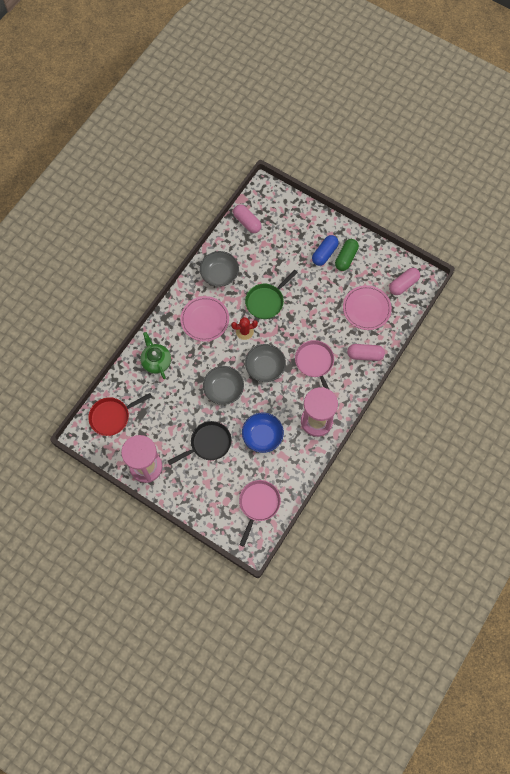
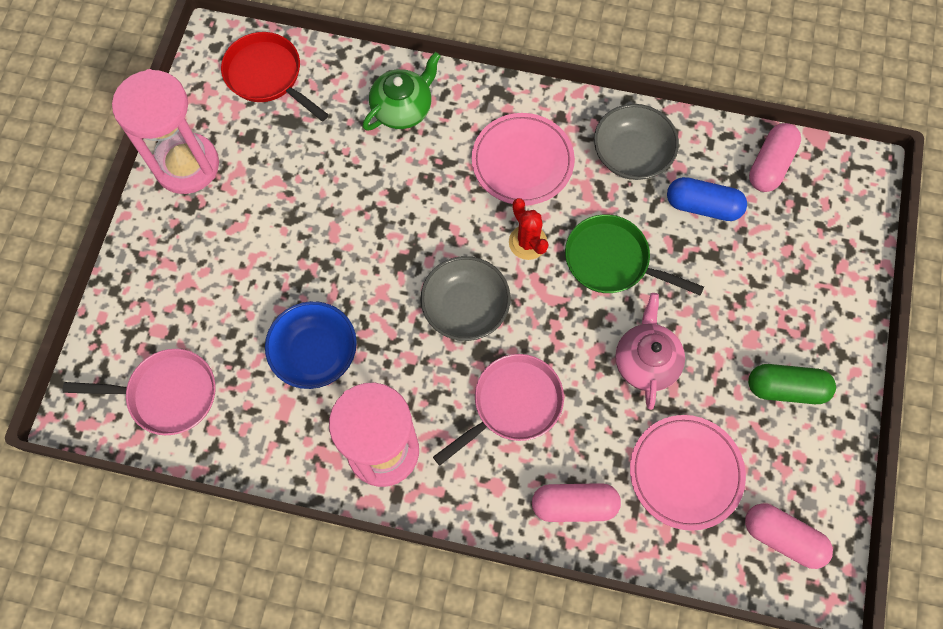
camera: 70 degrees right, 0 degrees up
black pan [168,421,232,465] -> none
grey bowl [203,366,244,405] -> none
blue capsule [312,235,339,266] -> blue capsule moved to [667,177,747,221]
pink capsule [347,344,385,361] -> pink capsule turned 75 degrees counterclockwise [532,483,621,522]
none -> pink teapot [615,293,685,410]

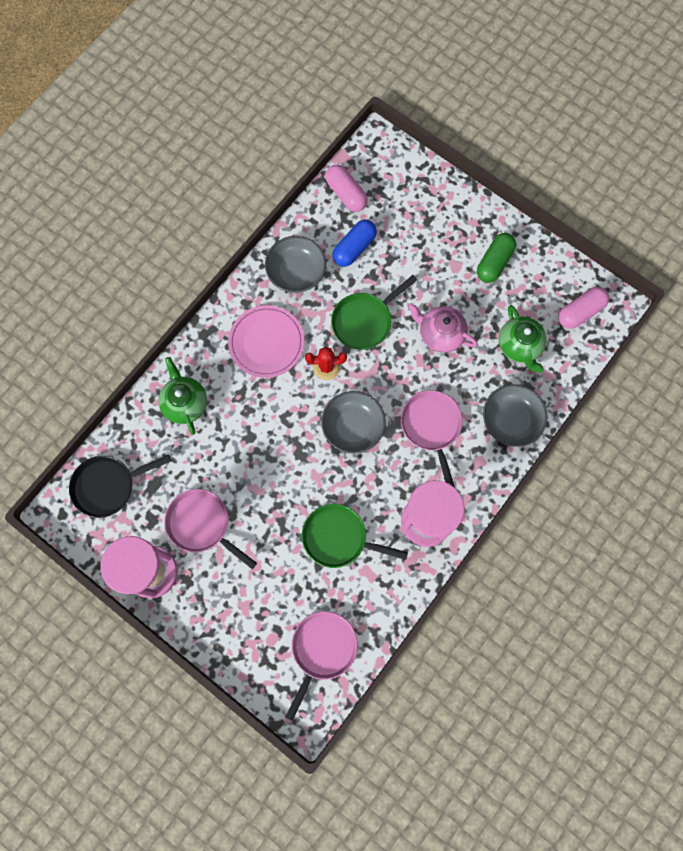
camera: 65 degrees left, 5 degrees up
red pan [221,32,329,121] -> black pan [69,454,171,518]
blue bowl [265,301,357,389] -> green pan [302,504,408,568]
pink capsule [532,483,621,522] -> grey bowl [483,384,548,447]
pink plate [630,415,746,531] -> green teapot [499,305,547,373]
none -> pink pan [164,489,257,569]

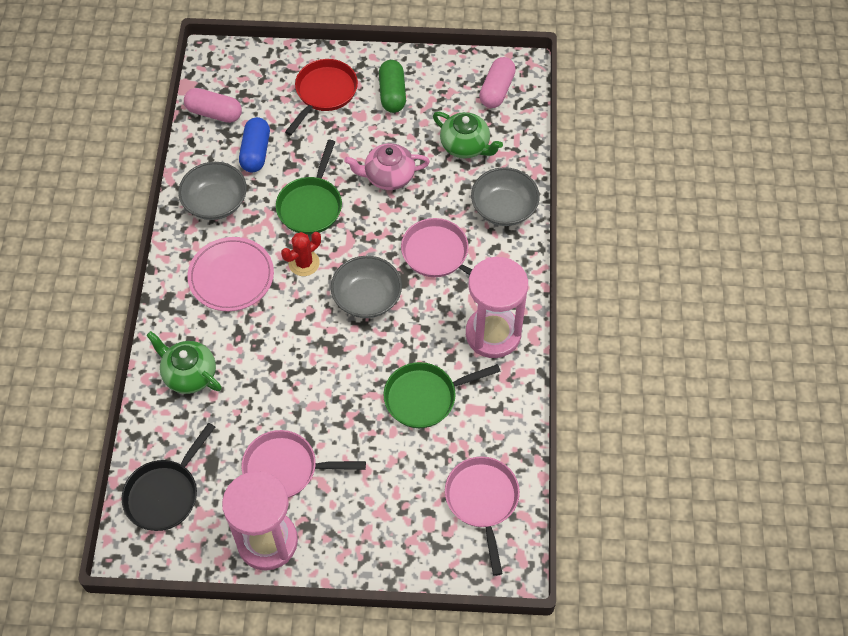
camera: 35 degrees left, 15 degrees down
none -> red pan [285,59,358,135]

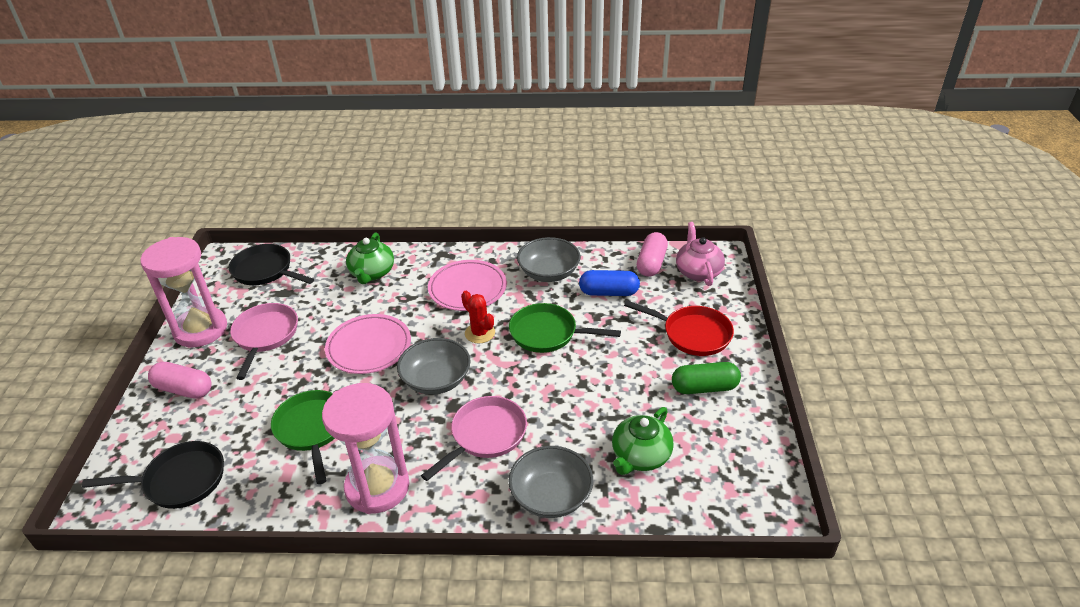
camera: 90 degrees right, 20 degrees down
green teapot [146,331,222,394] -> green teapot turned 150 degrees clockwise [346,233,394,284]
pink teapot [344,143,430,190] -> pink teapot moved to [676,222,725,286]
pink pan [445,456,520,576] -> black pan [82,441,224,509]
pink capsule [479,57,516,108] -> pink capsule moved to [148,362,212,399]
none -> pink plate [325,314,411,374]

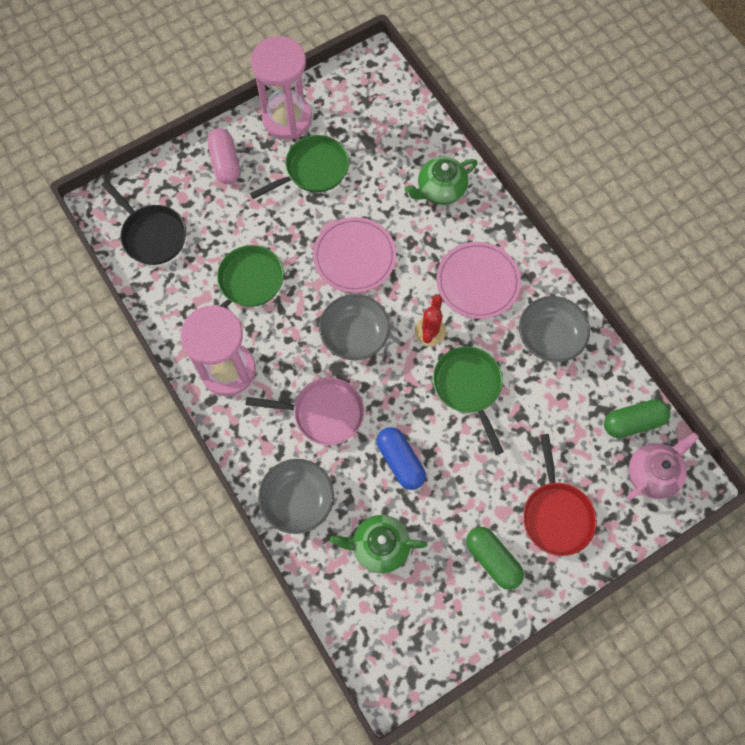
camera: 55 degrees right, 30 degrees up
black pan [229,244,314,285] -> none
pink pan [230,303,298,380] -> green pan [250,135,349,199]
blue capsule [579,270,640,296] -> blue capsule moved to [377,427,426,490]
pink capsule [637,232,668,277] -> green capsule [604,399,670,438]

